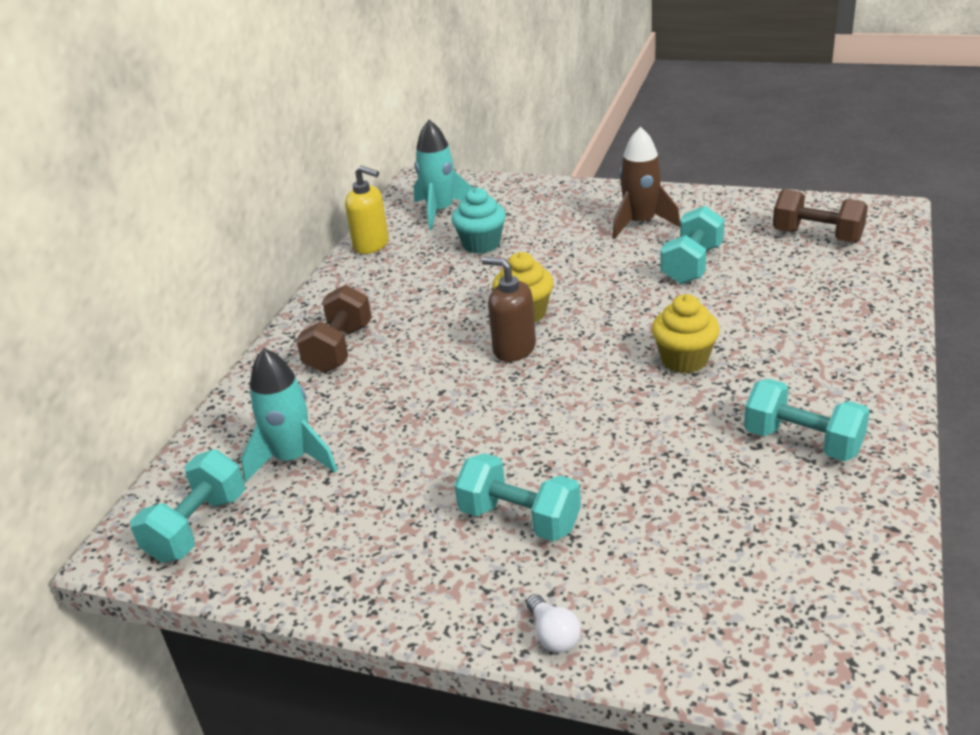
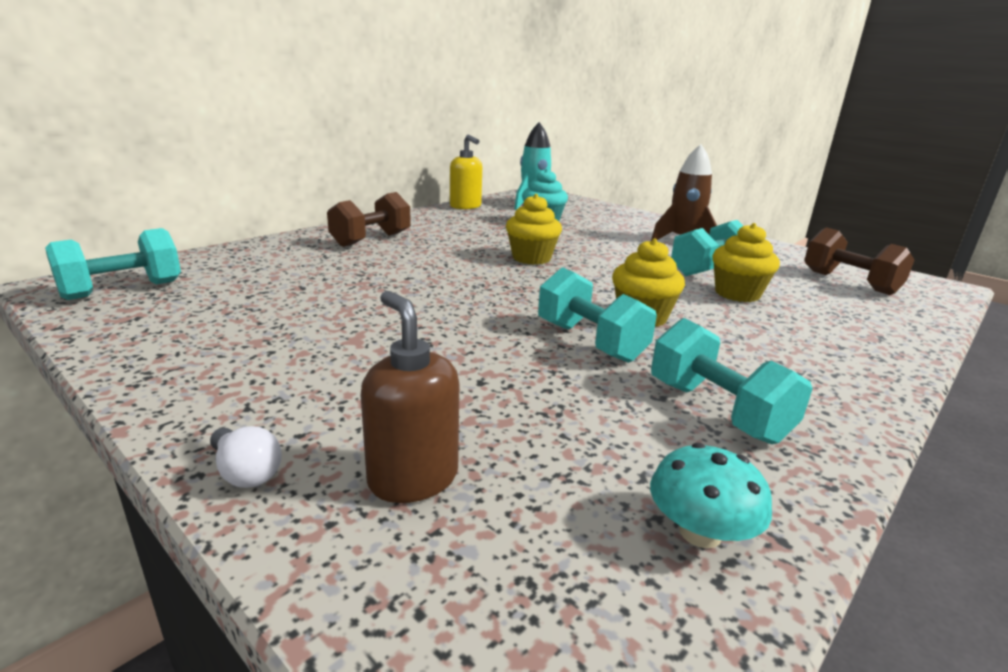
camera: 20 degrees right, 10 degrees down
turquoise rocket [241,348,337,482] -> none
turquoise dumbbell [455,453,581,541] -> turquoise dumbbell moved to [538,267,657,363]
brown soap dispenser [482,257,536,362] -> brown soap dispenser moved to [361,291,459,503]
white light bulb [527,594,581,653] -> white light bulb turned 45 degrees counterclockwise [210,426,282,488]
none -> turquoise mushroom [650,443,772,549]
none -> yellow cupcake [712,223,780,302]

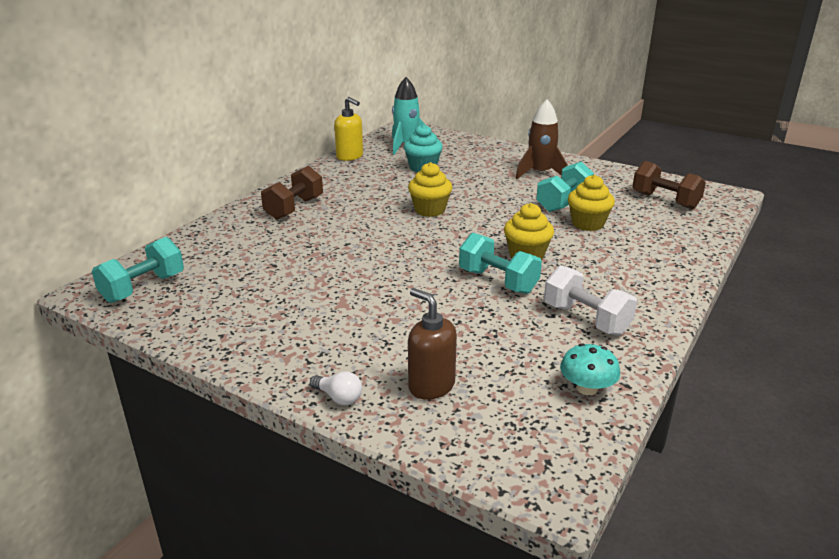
camera: 10 degrees left, 5 degrees up
turquoise dumbbell [651,318,813,444] -> white dumbbell [544,265,637,335]

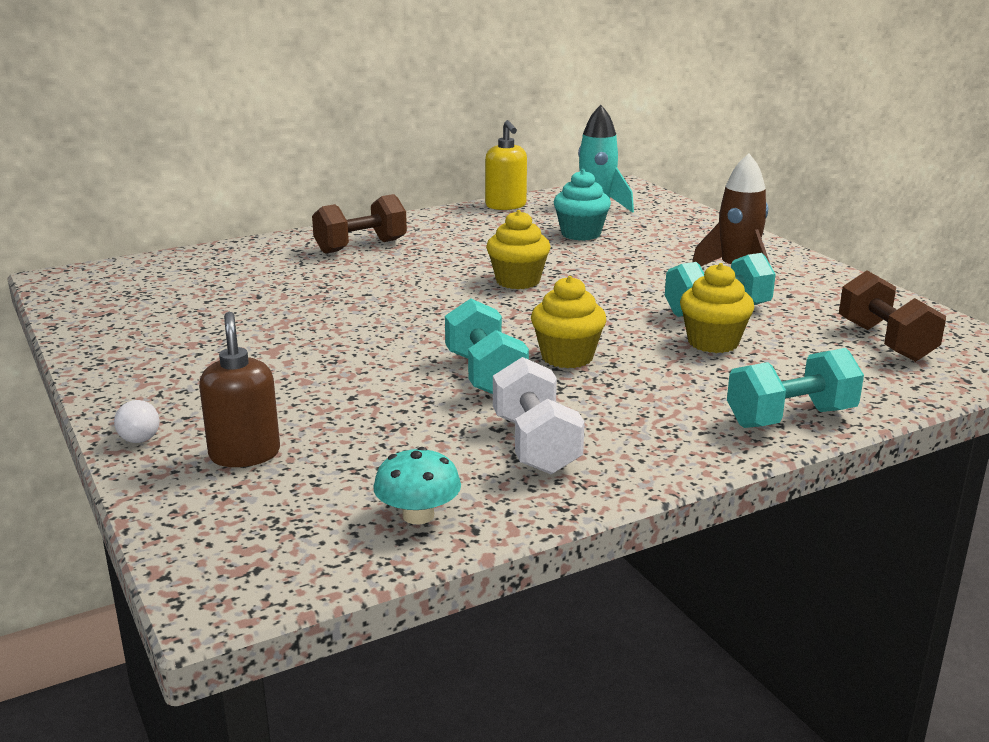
camera: 30 degrees right, 5 degrees down
turquoise dumbbell [92,237,184,303] -> turquoise dumbbell moved to [727,348,864,428]

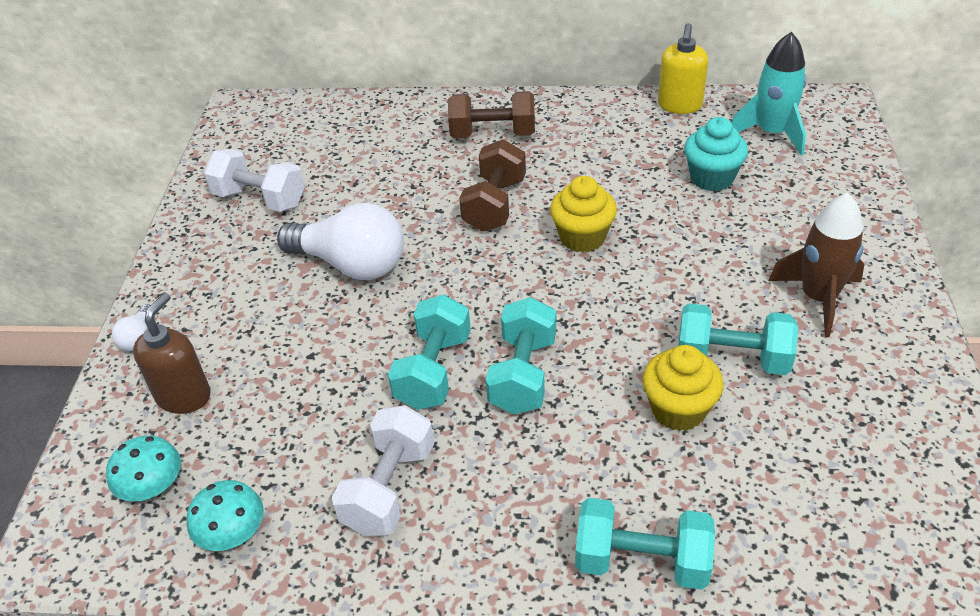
camera: 35 degrees right, 20 degrees up
yellow cupcake [531,276,606,368] -> turquoise dumbbell [486,297,556,414]
brown dumbbell [839,270,946,362] -> brown dumbbell moved to [459,139,526,232]
none -> turquoise mushroom [106,436,181,502]
none -> white dumbbell [204,149,305,212]
none -> white light bulb [277,203,404,280]

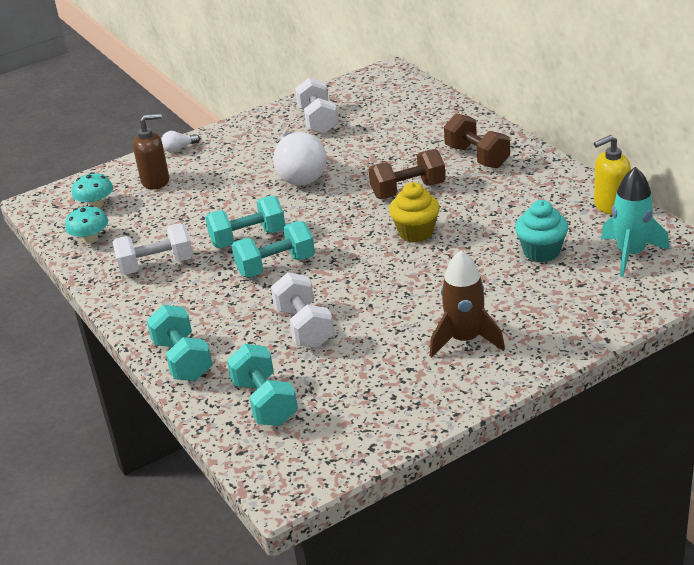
camera: 55 degrees right, 10 degrees down
yellow cupcake [642,345,724,431] -> white dumbbell [271,272,334,348]
turquoise dumbbell [678,303,798,375] -> turquoise dumbbell moved to [227,344,298,426]

